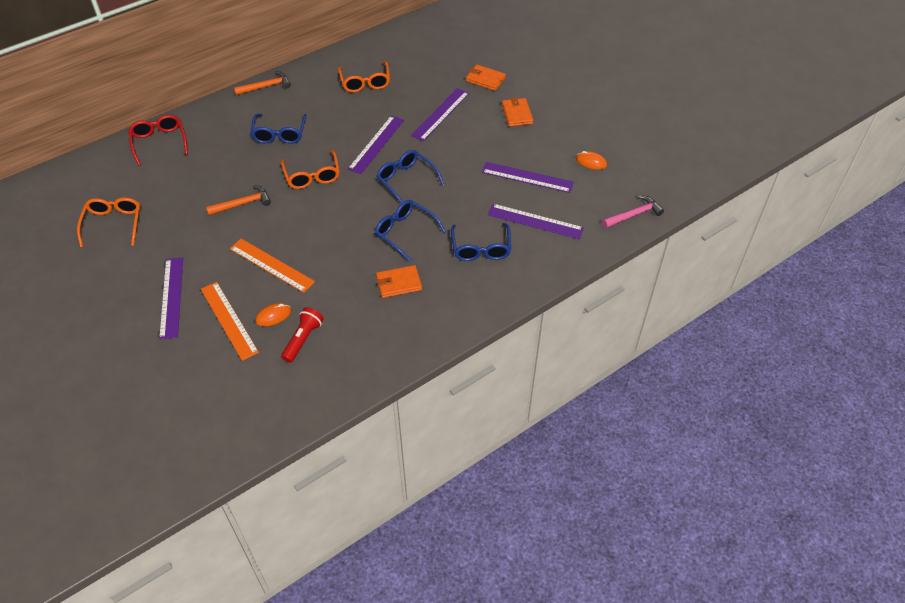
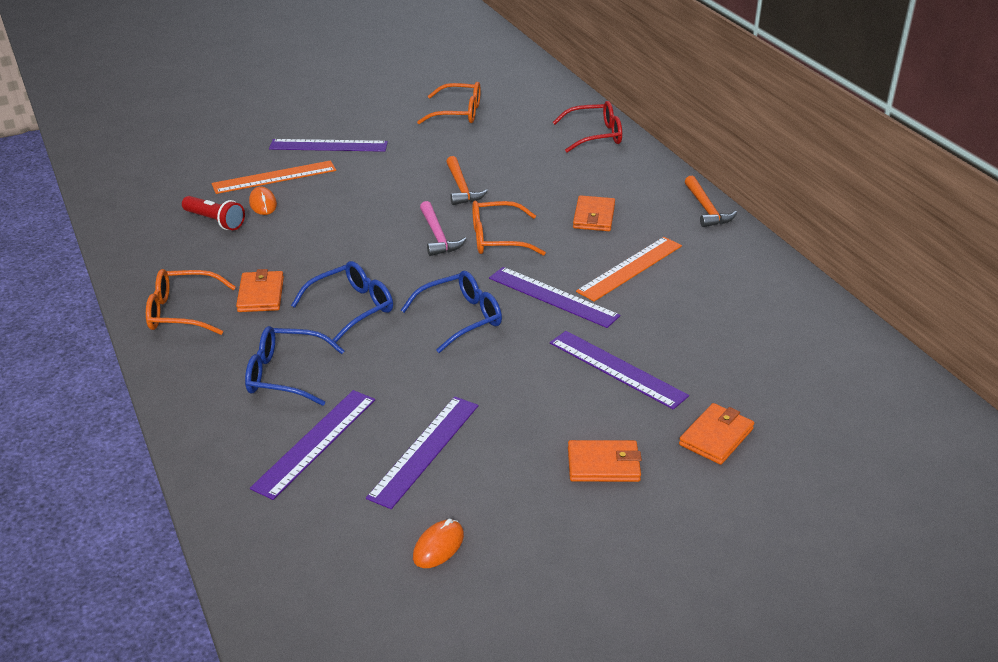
camera: 100 degrees right, 15 degrees down
orange ruler [230,239,315,293] -> orange ruler moved to [576,237,682,302]
blue glasses [250,114,307,144] -> orange wallet [573,195,615,231]
orange glasses [338,61,390,92] -> orange glasses moved to [146,269,236,335]
pink hammer [602,195,664,228] -> pink hammer moved to [420,201,467,256]

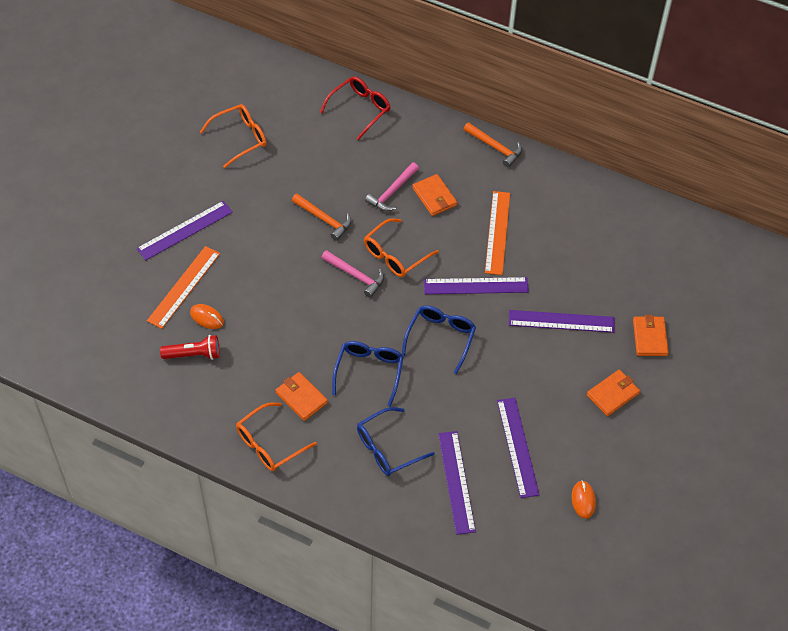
camera: 40 degrees left, 20 degrees up
none -> pink hammer [365,162,419,211]

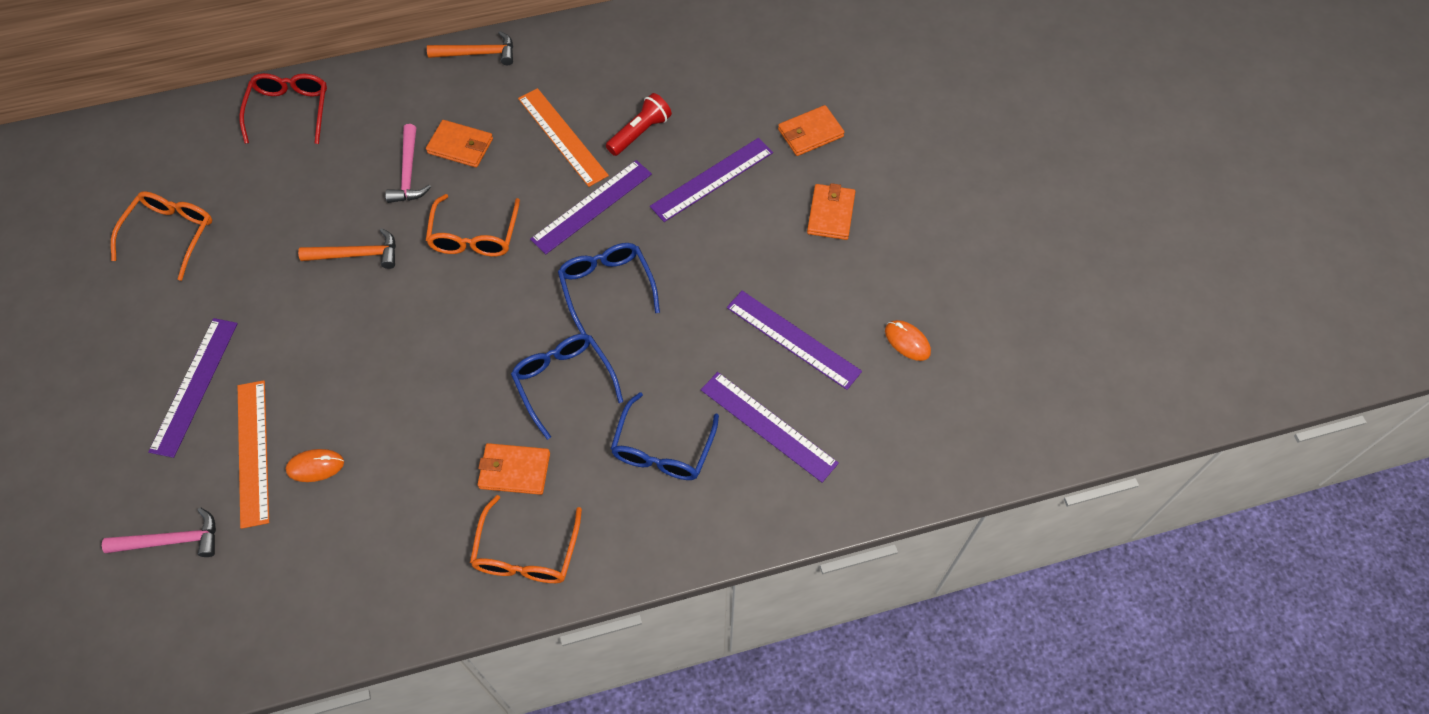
camera: 40 degrees left, 5 degrees up
red flashlight [160,335,220,360] -> red flashlight moved to [606,93,672,156]
pink hammer [321,250,384,298] -> pink hammer moved to [102,508,216,557]
orange wallet [633,315,669,356] -> orange wallet turned 75 degrees counterclockwise [778,105,845,156]

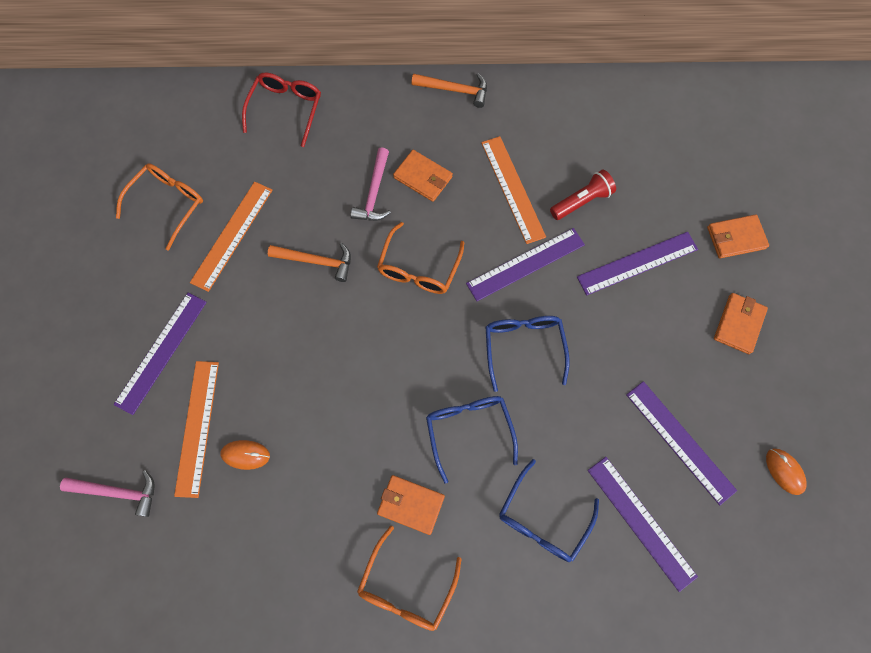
camera: 15 degrees right, 10 degrees up
none -> orange ruler [190,182,273,292]

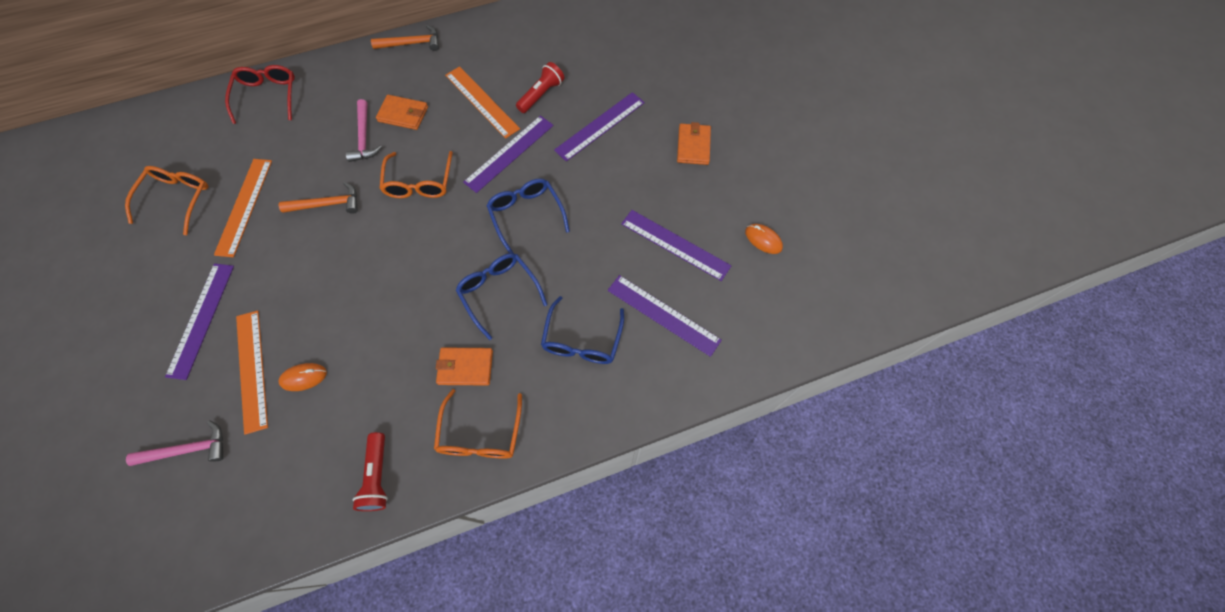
camera: 20 degrees left, 5 degrees down
orange wallet [707,214,769,258] -> none
none -> red flashlight [352,432,388,511]

